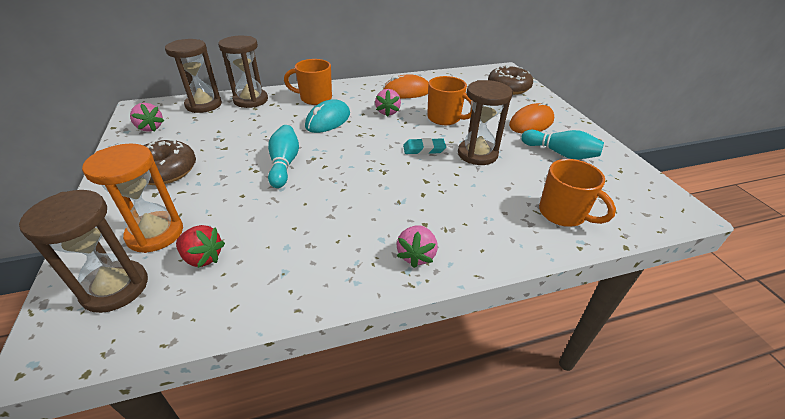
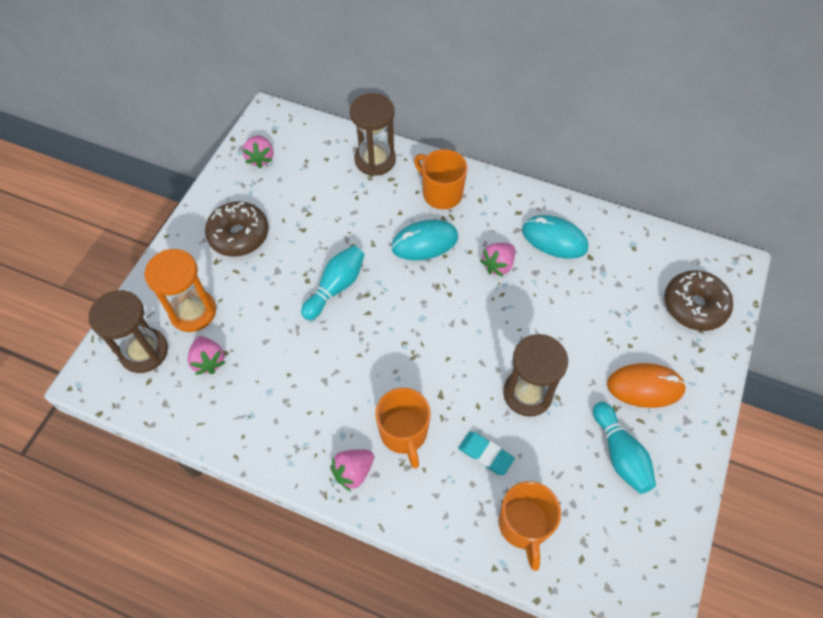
camera: 40 degrees right, 20 degrees up
brown hourglass [165,39,222,113] -> none
red strawberry [176,225,225,268] -> pink strawberry [187,336,226,375]
orange mouse [382,74,429,98] -> turquoise mouse [522,215,588,259]
turquoise eraser [403,138,446,154] -> turquoise eraser moved to [458,432,515,475]
orange mug [427,76,472,125] -> orange mug moved to [375,388,431,469]

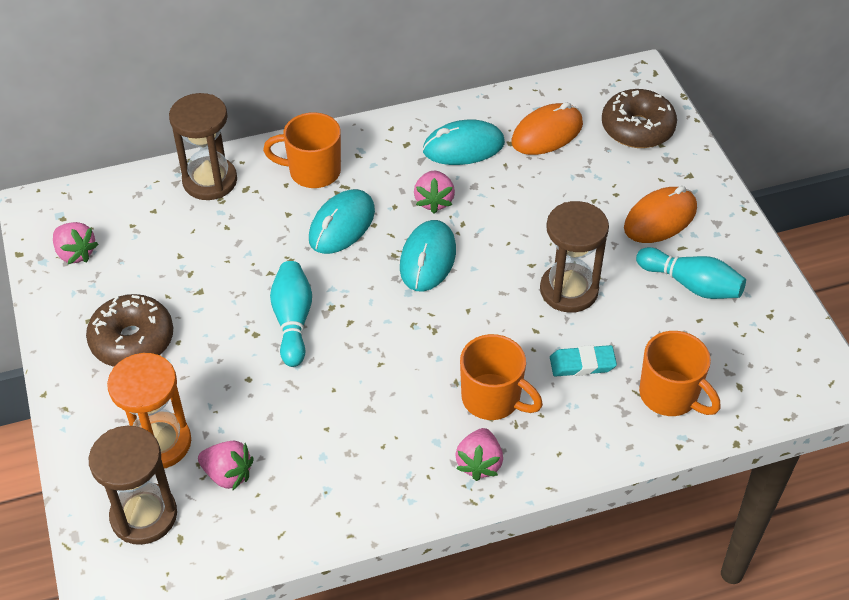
camera: 40 degrees left, 10 degrees down
none -> turquoise mouse [400,220,456,292]
none -> orange mouse [511,102,583,155]

